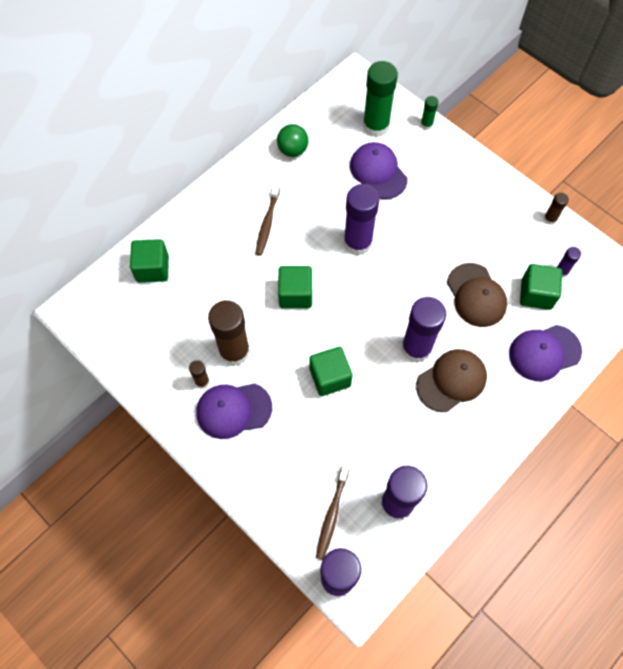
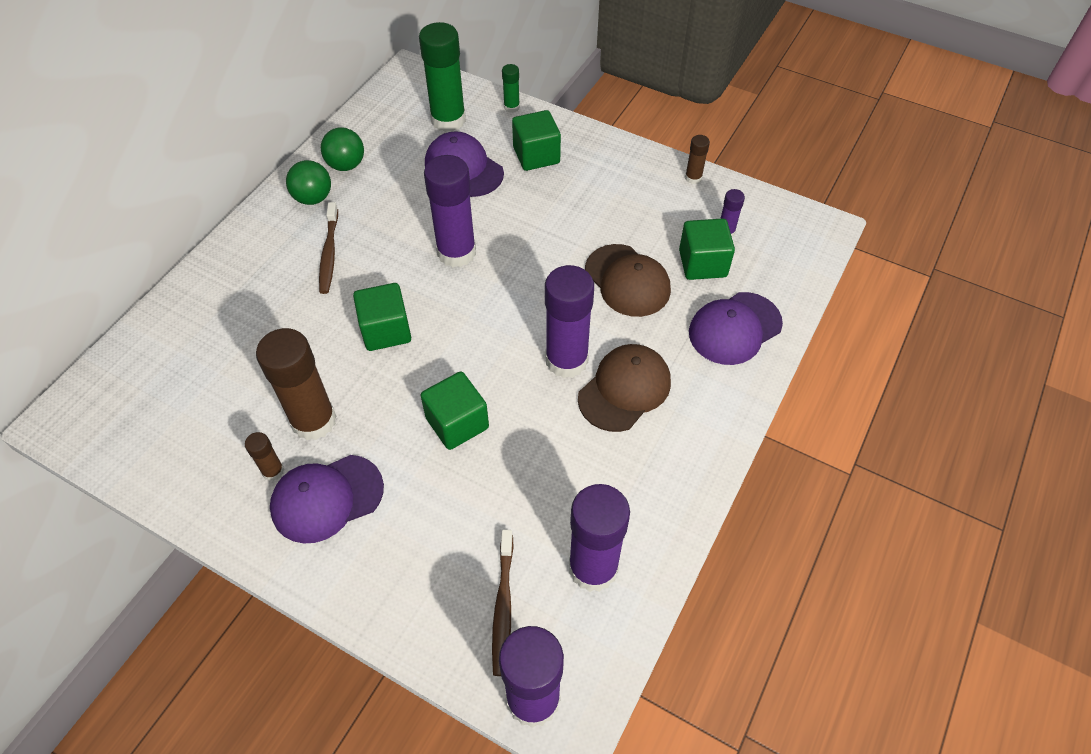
camera: 15 degrees left, 10 degrees down
green cube [130,239,169,283] -> green cube moved to [512,110,561,171]
none -> green ball [286,160,331,205]

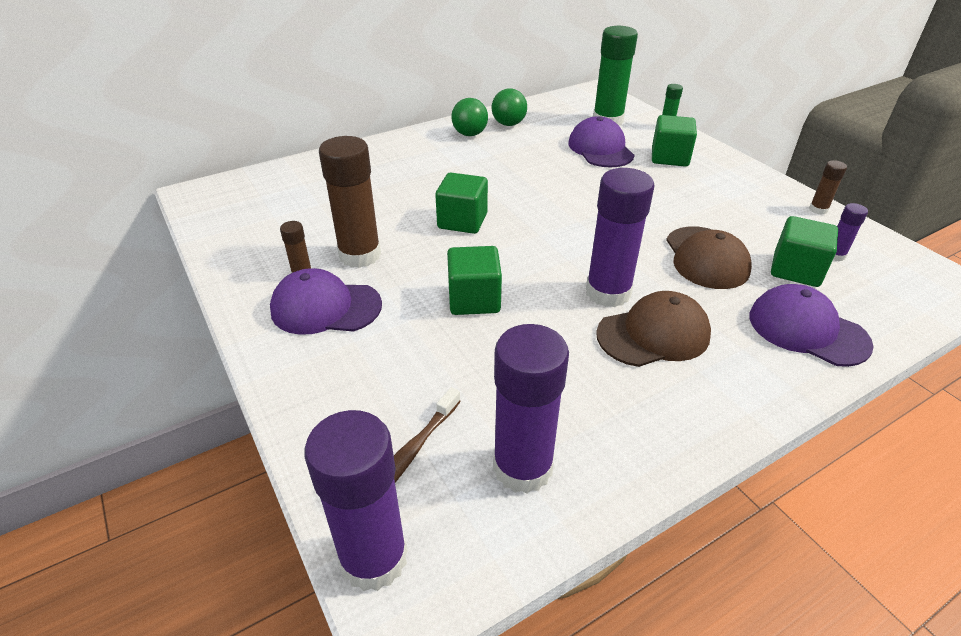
camera: 30 degrees right, 15 degrees down
brown toothbrush [319,202,338,294] -> none
purple glue stick [424,155,476,267] -> none
purple cap [689,292,783,365] -> purple cap turned 45 degrees clockwise [749,284,873,367]

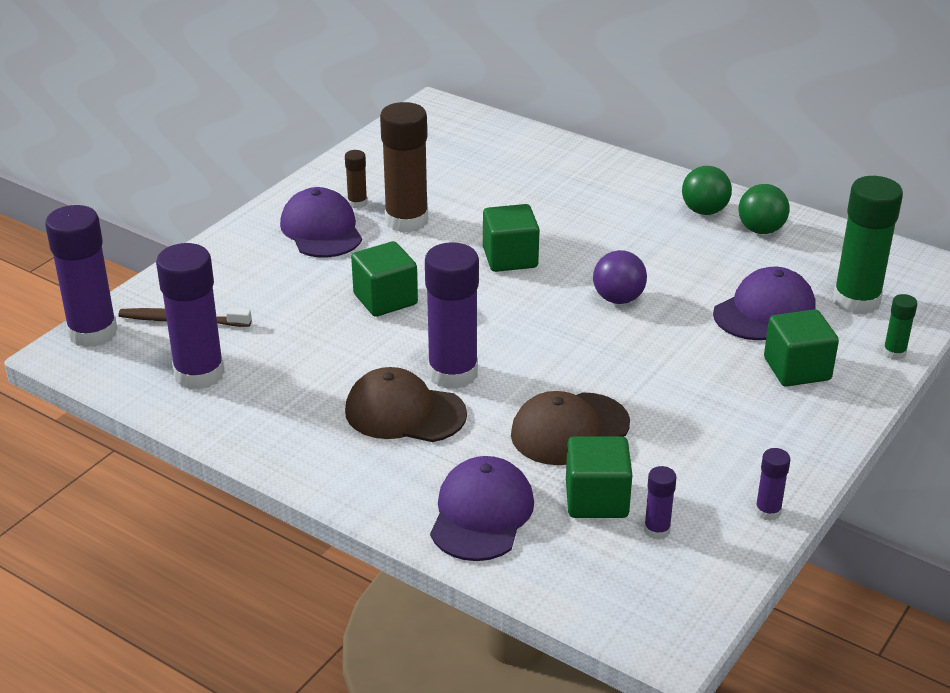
camera: 65 degrees right, 5 degrees down
brown cap [596,291,711,367] -> brown cap turned 150 degrees clockwise [345,367,467,442]
brown glue stick [809,160,847,215] -> purple glue stick [755,448,790,521]
none -> purple ball [593,250,647,304]

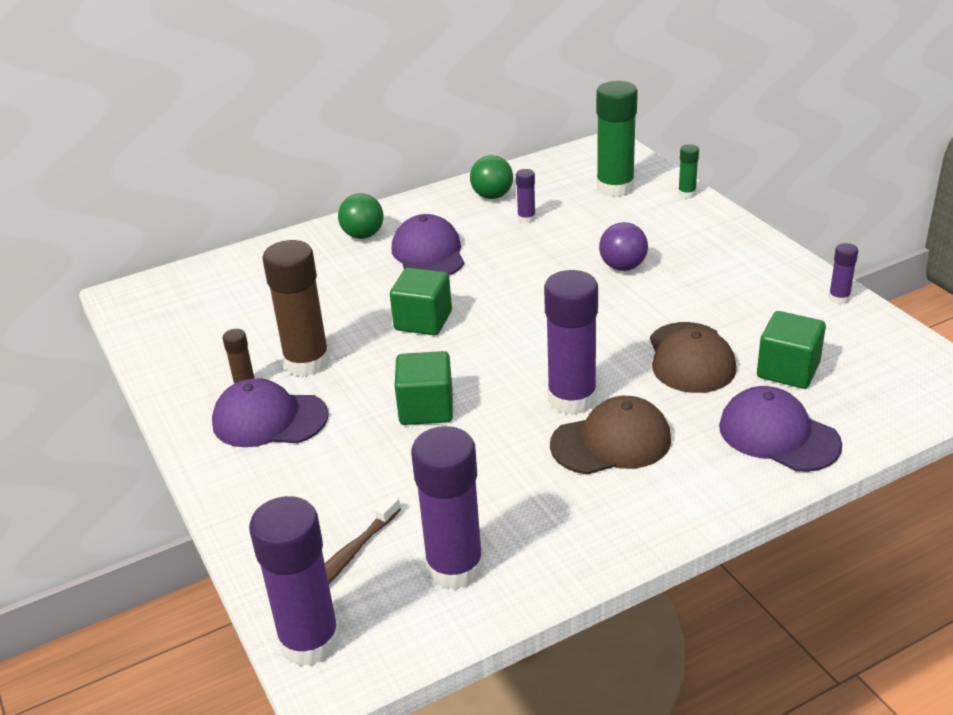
camera: 60 degrees left, 0 degrees up
brown cap [345,367,467,442] -> brown cap turned 150 degrees counterclockwise [550,396,671,475]
purple ball [593,250,647,304] -> purple ball moved to [599,222,648,271]
purple glue stick [644,466,677,540] -> purple glue stick moved to [516,169,536,223]
green ball [682,166,732,215] -> green ball moved to [338,193,383,239]
purple cap [713,267,816,340] -> purple cap moved to [392,214,464,275]
green cube [764,309,839,387] -> none

